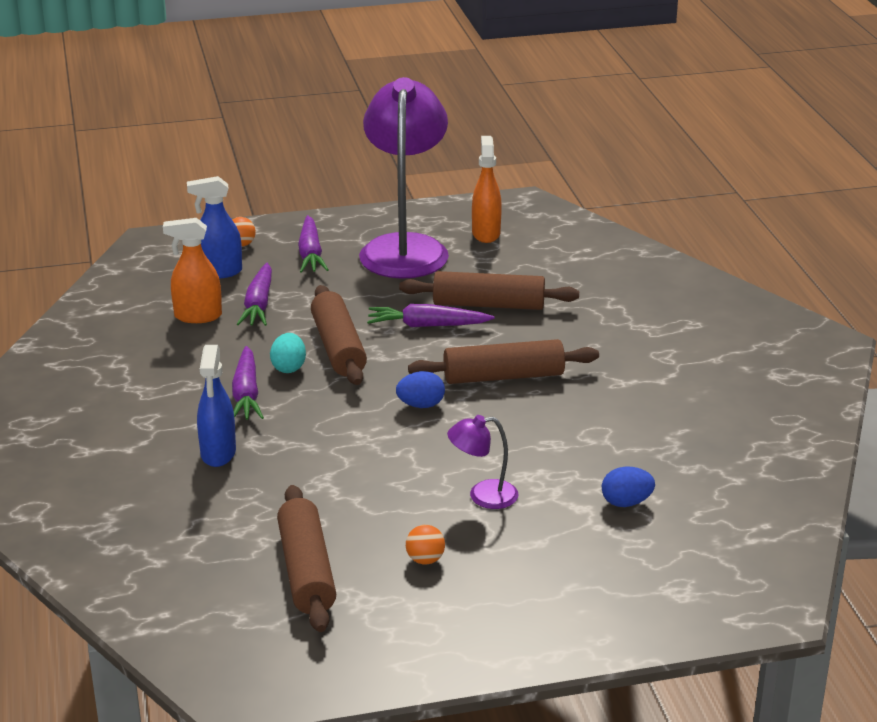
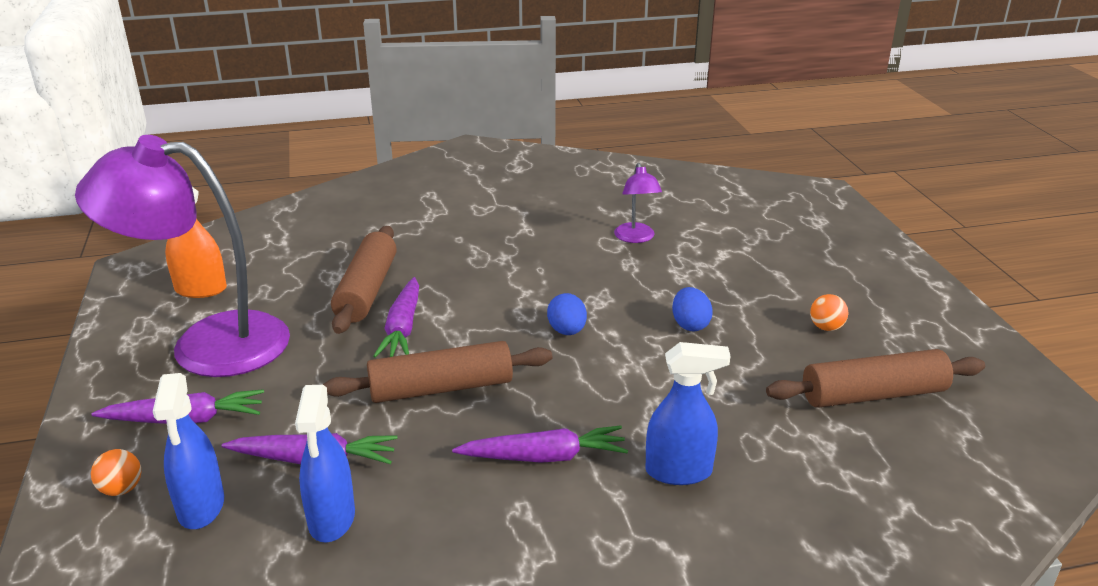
camera: 90 degrees left, 0 degrees up
orange spray bottle [163,218,222,323] -> blue spray bottle [295,385,355,542]
turquoise egg [270,333,306,373] -> none
brown rolling pin [408,339,599,384] -> none
purple lamp [447,415,519,509] -> purple lamp moved to [614,163,662,243]
blue egg [602,467,655,507] -> blue egg moved to [672,287,713,331]

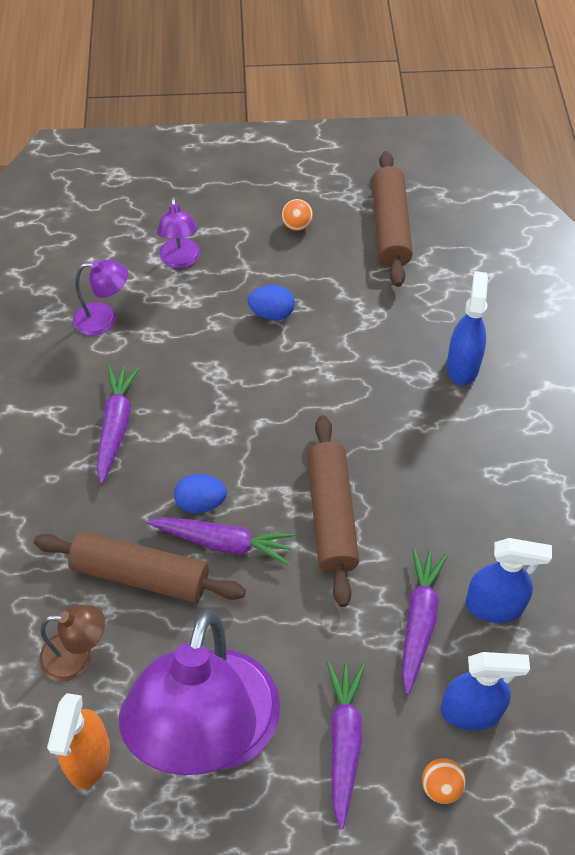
camera: 80 degrees left, 25 degrees up
purple carrot [452,425,628,463] -> purple carrot moved to [97,365,140,484]
blue egg [547,293,587,335] -> blue egg moved to [174,474,227,514]
none -> brown lamp [40,605,105,682]
none -> purple lamp [157,197,200,268]

